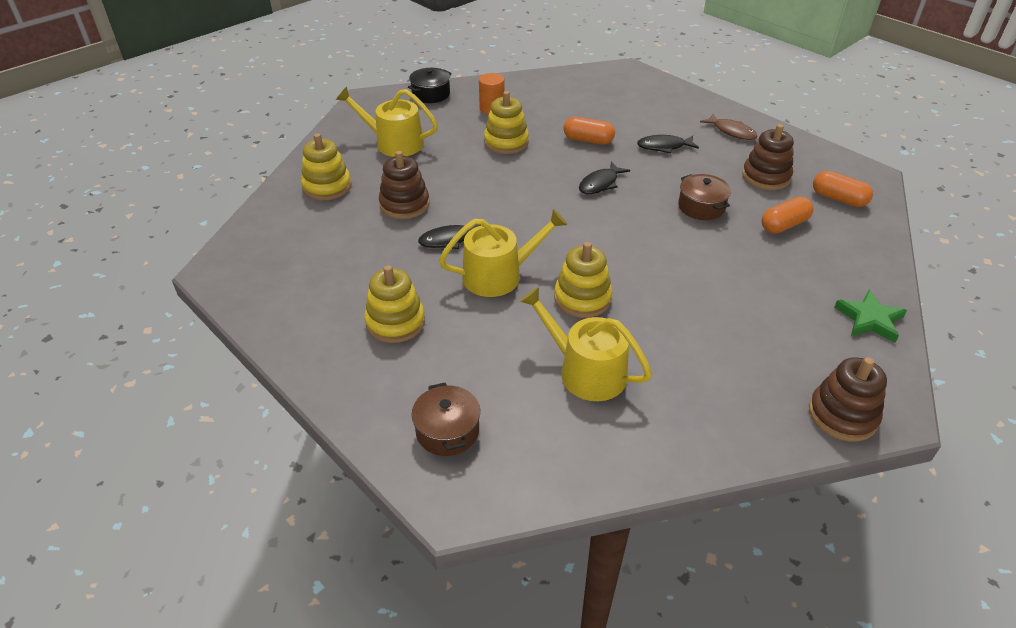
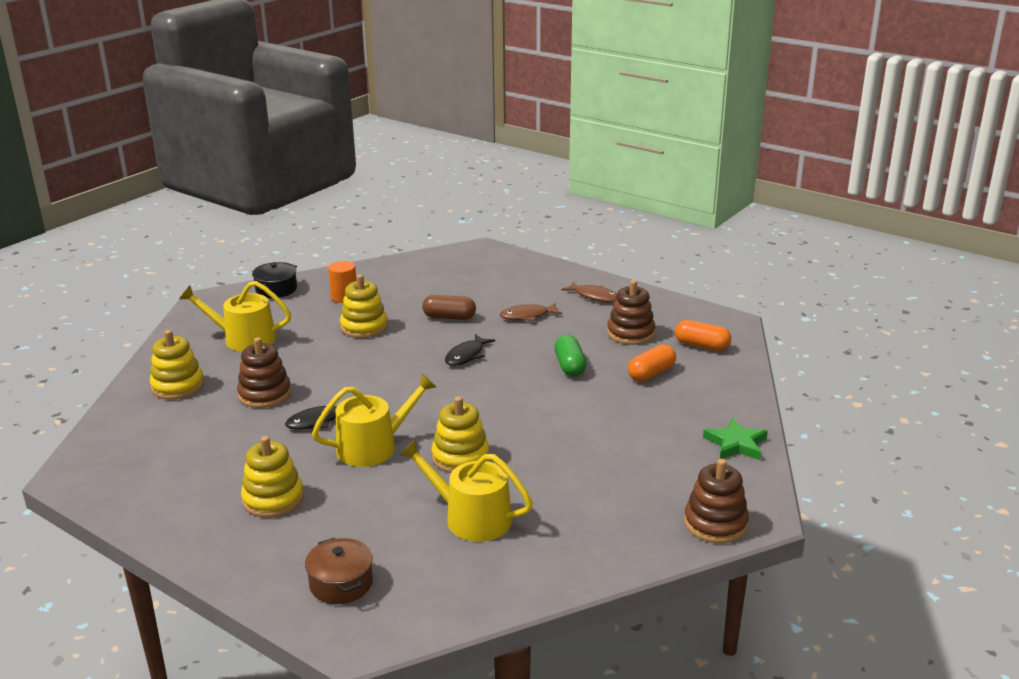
camera: 10 degrees left, 15 degrees down
orange capsule [563,117,615,145] -> brown capsule [422,295,476,320]
black fish [637,135,699,154] -> brown fish [500,303,562,321]
brown pot [678,174,731,220] -> green capsule [554,335,587,376]

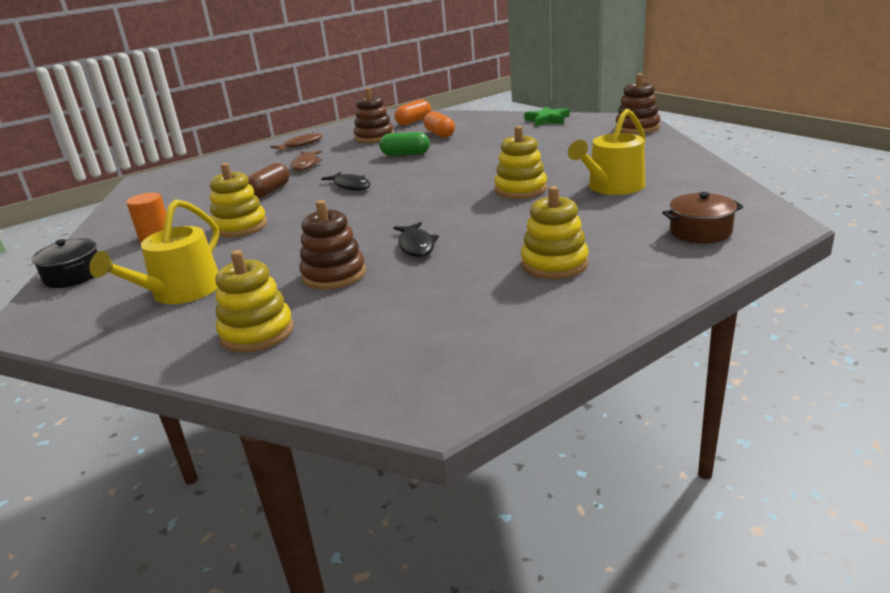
camera: 70 degrees left, 0 degrees up
yellow watering can [312,373,437,467] -> none

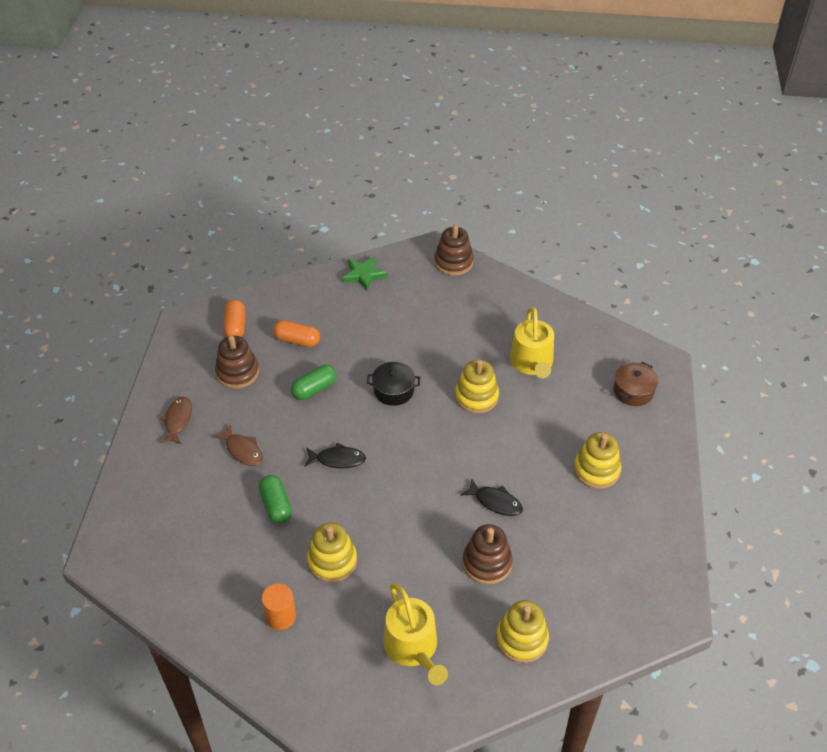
camera: 50 degrees left, 20 degrees up
black pot [32,239,98,288] -> black pot moved to [367,362,420,406]
brown capsule [248,163,289,198] -> green capsule [259,475,292,524]

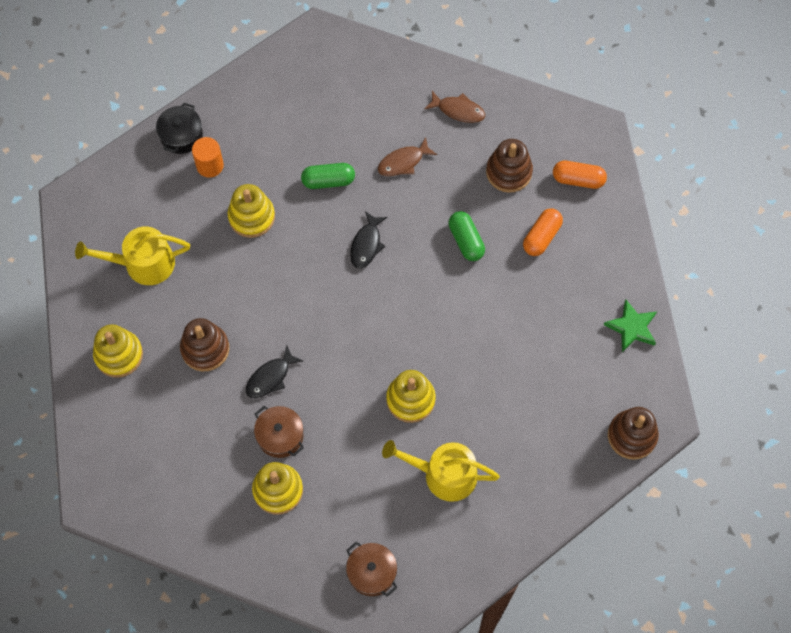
camera: 105 degrees right, 20 degrees up
black pot [367,362,420,406] -> black pot moved to [156,103,203,154]
none -> brown pot [254,406,304,458]

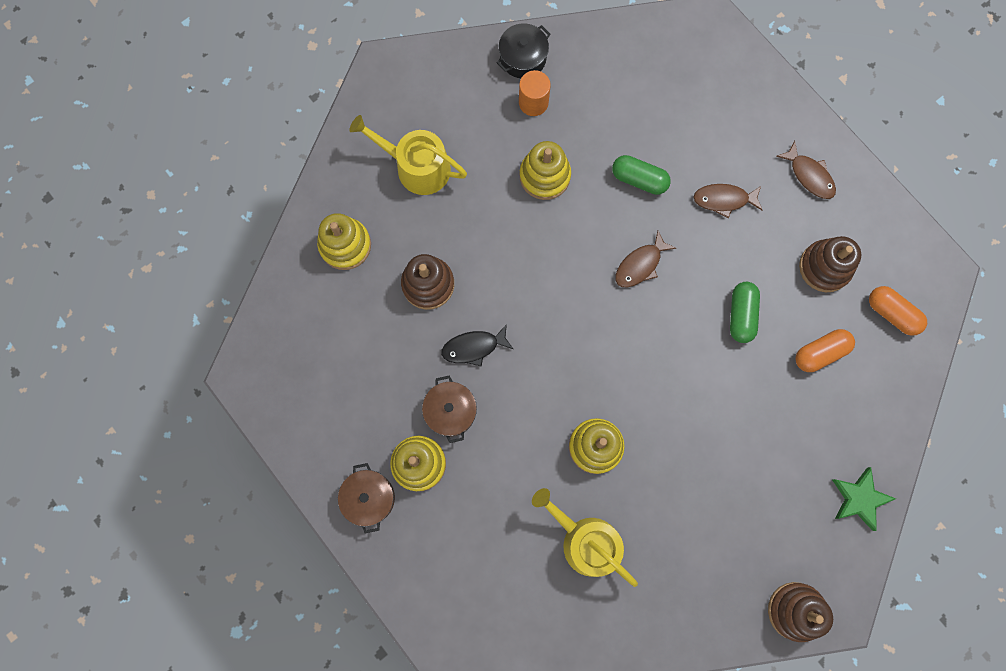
camera: 30 degrees right, 10 degrees up
brown pot [346,542,397,597] -> brown pot moved to [338,463,395,533]
black fish [350,211,387,268] -> brown fish [615,231,676,287]

